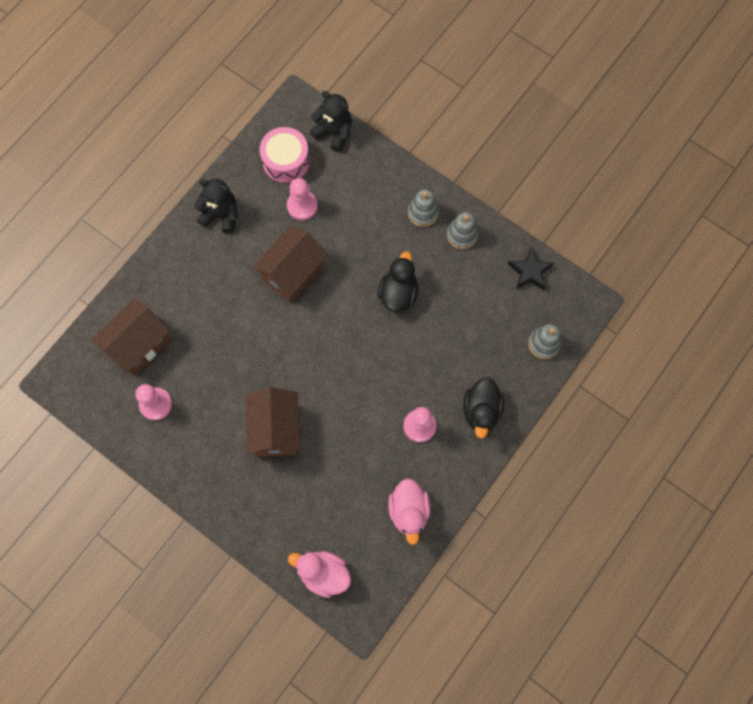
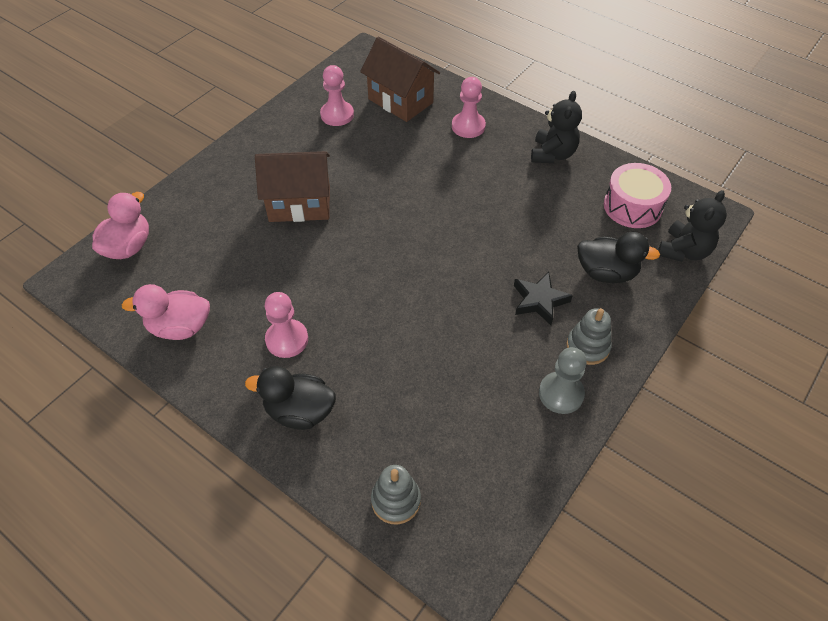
camera: 90 degrees right, 20 degrees down
brown house [252,226,328,302] -> none
pink pawn [287,178,318,220] -> pink pawn moved to [452,77,486,138]
black duck [378,251,418,312] -> black duck moved to [577,232,660,283]
grey stacking toy [447,212,479,249] -> grey pawn [539,347,587,414]
black star [508,247,554,290] -> black star moved to [514,272,573,325]

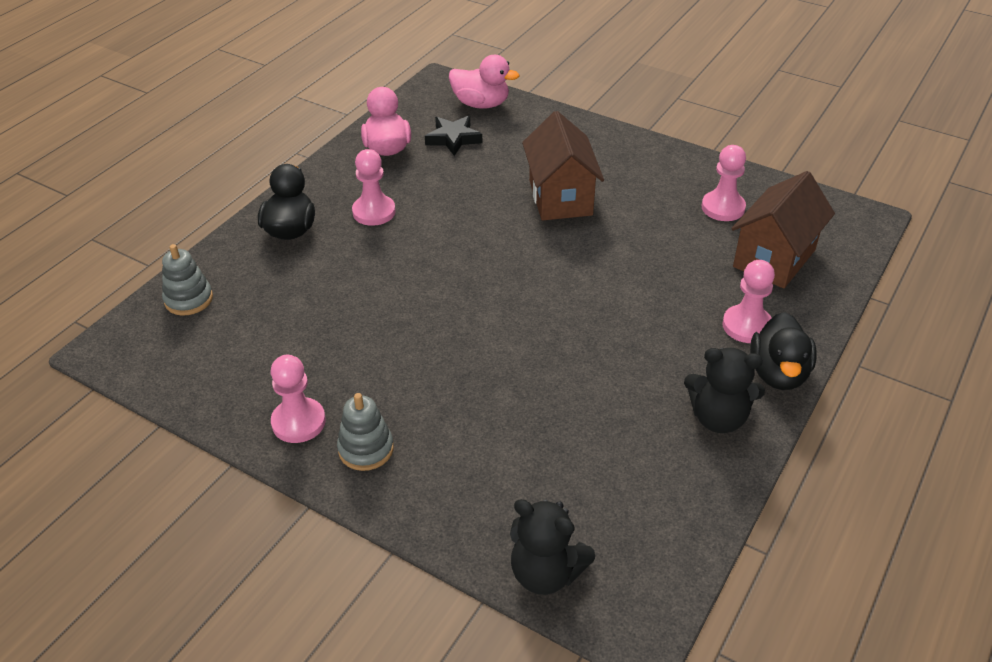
camera: 85 degrees right, 10 degrees down
black star [514,272,573,325] -> black star moved to [425,116,482,156]
grey pawn [539,347,587,414] -> pink pawn [271,355,326,443]
black duck [577,232,660,283] -> black duck moved to [750,312,817,390]
pink drum [604,163,671,228] -> none

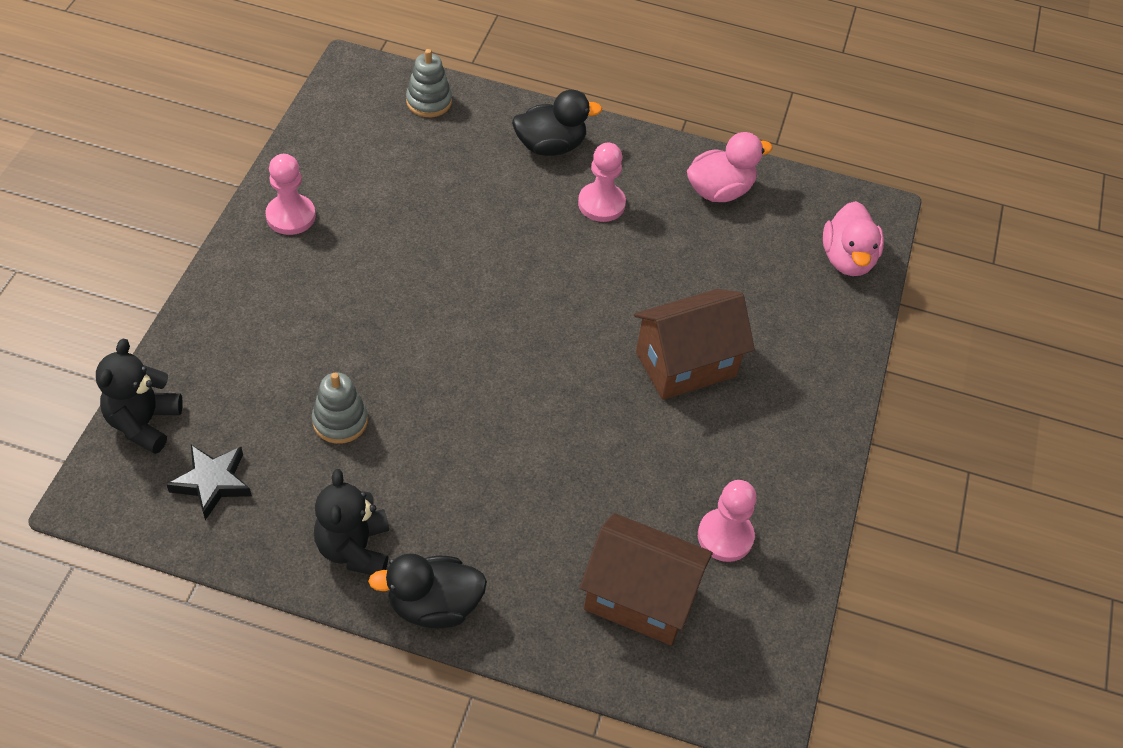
camera: 70 degrees right, 10 degrees up
grey stacking toy [337,393,394,471] -> grey stacking toy moved to [312,373,368,444]
black star [425,116,482,156] -> black star moved to [166,445,252,520]
pink pawn [722,260,775,343] -> none

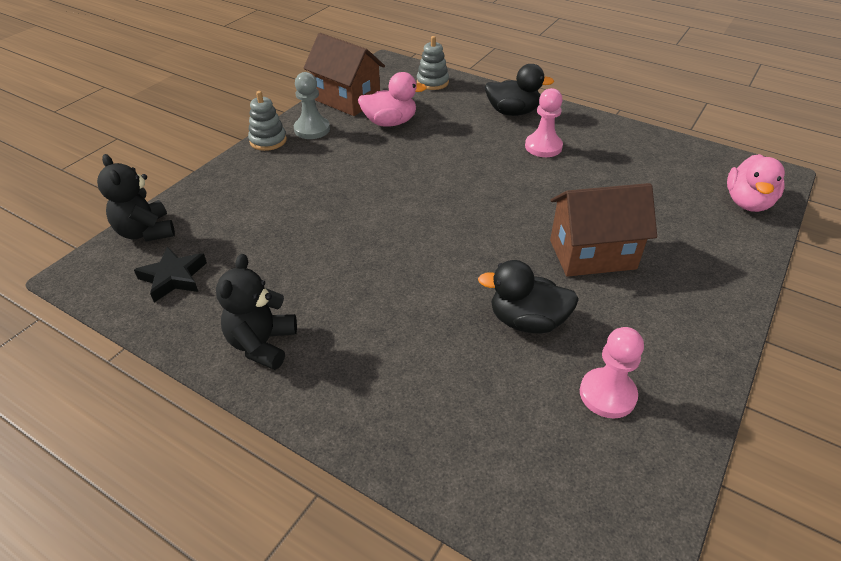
camera: 20 degrees right, 10 degrees down
black teddy bear [96,339,183,454] -> black teddy bear turned 60 degrees counterclockwise [97,154,175,241]
pink pawn [265,154,316,235] -> grey pawn [294,72,330,139]
grey stacking toy [312,373,368,444] -> grey stacking toy moved to [248,91,287,151]
black duck [368,553,487,628] -> black duck moved to [478,260,579,334]
brown house [580,513,713,645] -> brown house moved to [303,33,385,116]
pink duck [687,132,773,202] -> pink duck moved to [358,72,427,127]

